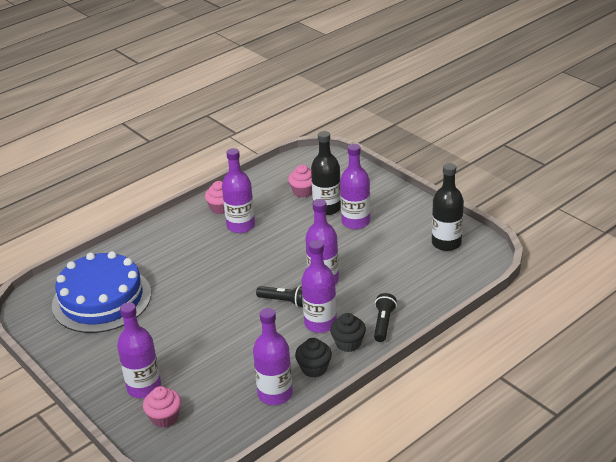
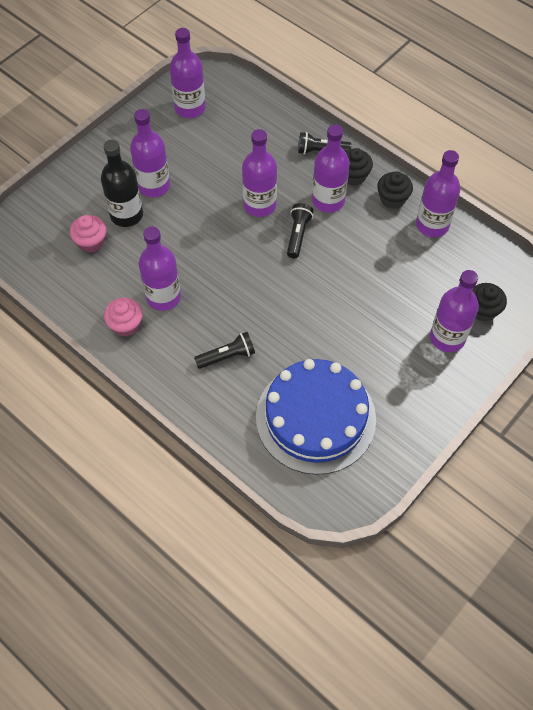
camera: 100 degrees left, 25 degrees up
pink cupcake [143,386,181,428] -> black cupcake [473,283,507,322]
black bottle [432,163,464,251] -> purple bottle [170,28,206,118]
none -> black flashlight [194,332,255,369]

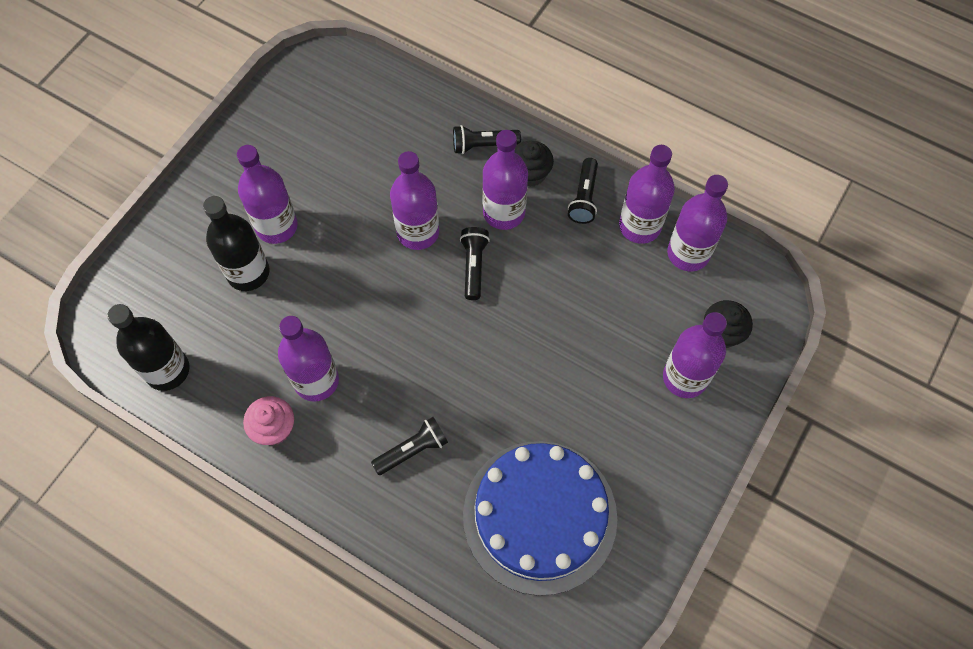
camera: 10 degrees left, 5 degrees up
pink cupcake [70,215,106,253] -> none
purple bottle [170,28,206,118] -> purple bottle moved to [667,175,728,272]
black cupcake [377,171,413,209] -> black flashlight [568,158,598,224]
none -> black bottle [107,304,189,391]

